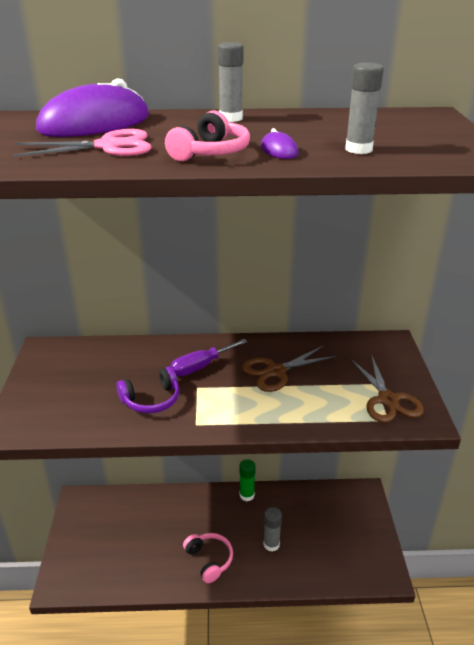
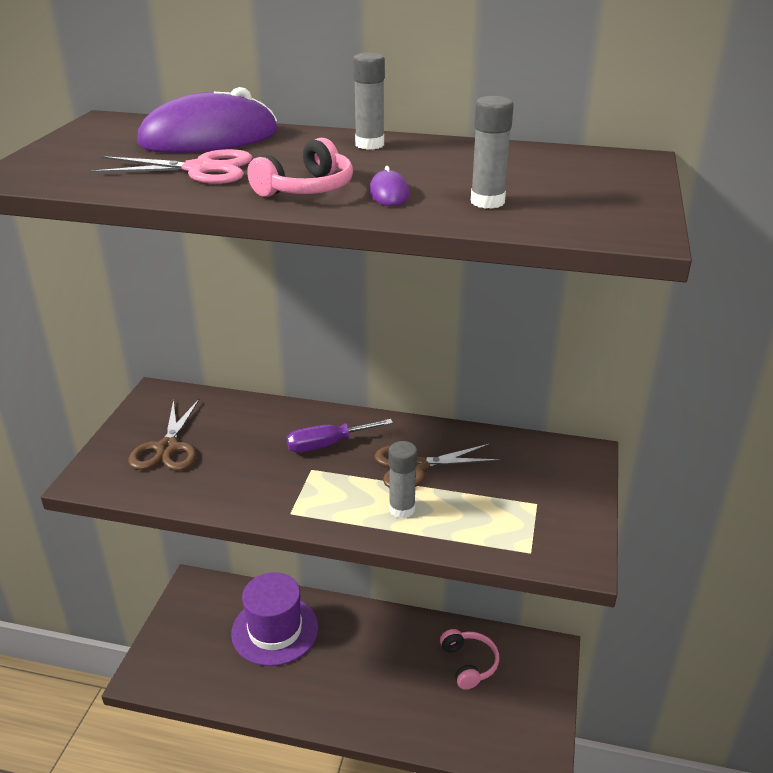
camera: 15 degrees right, 0 degrees up
purple headphones [116,366,180,414] -> none
pink headphones [183,533,233,583] -> pink headphones moved to [440,629,499,690]
green glue stick [239,459,256,501] -> none
grey glue stick [263,507,282,552] -> grey glue stick moved to [389,441,417,518]
brown scissors [351,356,424,423] -> brown scissors moved to [128,399,200,471]
none -> purple hat [231,572,319,666]

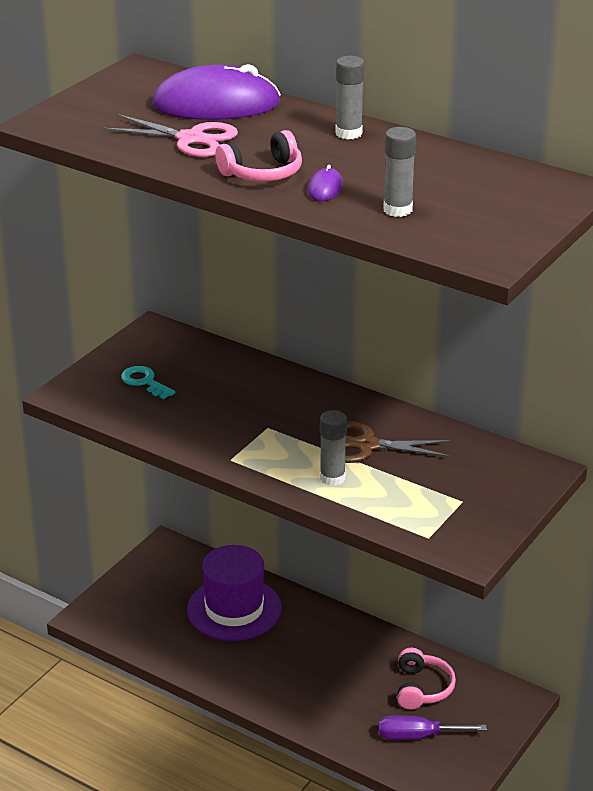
camera: 20 degrees right, 0 degrees up
brown scissors [128,399,200,471] -> turquoise key [121,366,175,399]
purple screwdriver [286,419,393,452] -> purple screwdriver moved to [379,715,487,740]

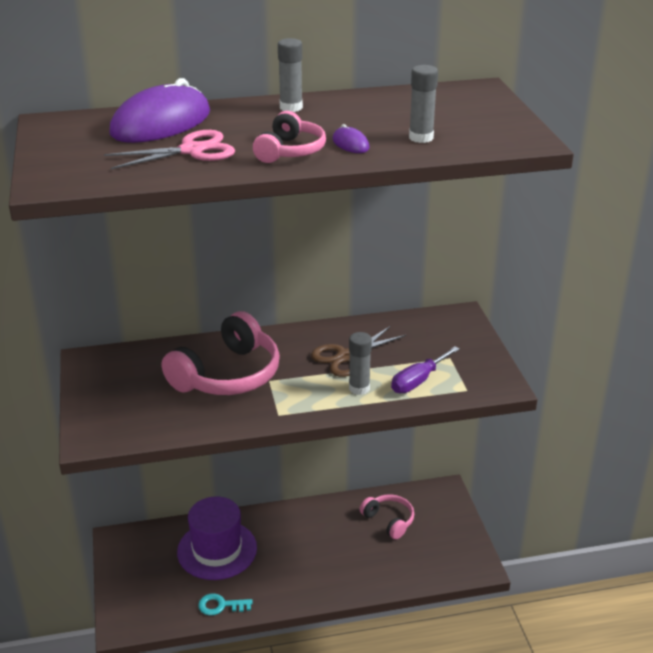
camera: 45 degrees left, 0 degrees up
turquoise key [121,366,175,399] -> turquoise key moved to [198,593,252,616]
purple screwdriver [379,715,487,740] -> purple screwdriver moved to [391,346,460,393]
none -> pink headphones [162,311,280,395]

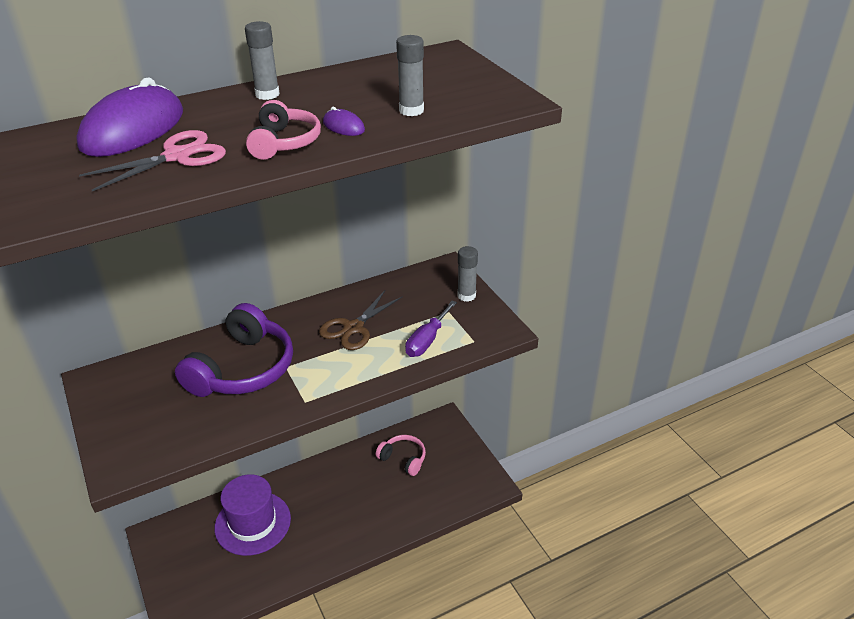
camera: 15 degrees left, 5 degrees up
pink headphones [162,311,280,395] -> purple headphones [175,303,293,397]
turquoise key [198,593,252,616] -> none
grey glue stick [349,332,372,395] -> grey glue stick moved to [457,246,478,302]

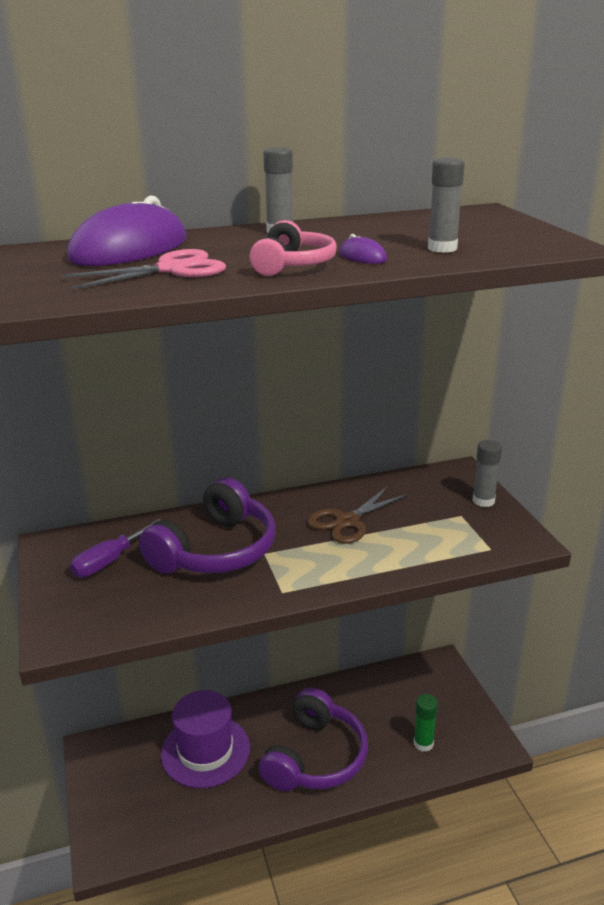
camera: 10 degrees right, 10 degrees down
pink headphones [376,435,426,476] -> none
purple screwdriver [405,301,457,357] -> purple screwdriver moved to [70,519,160,577]
none -> purple headphones [259,687,368,791]
none -> green glue stick [414,694,438,752]

